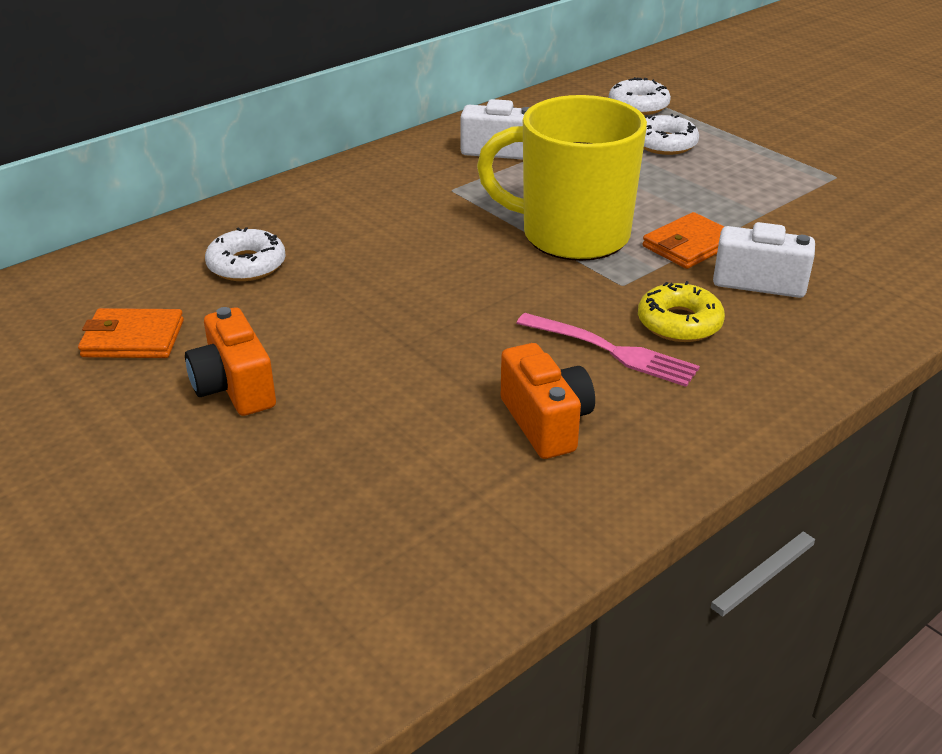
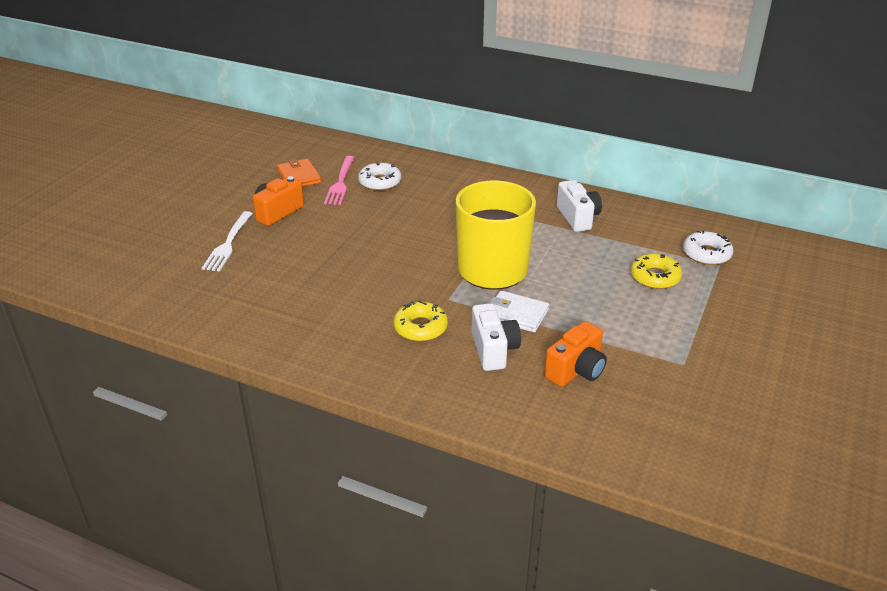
camera: 65 degrees right, 0 degrees up
orange camera [501,343,595,459] -> orange camera moved to [544,321,607,387]
pink fork [517,313,700,387] -> pink fork moved to [324,156,355,205]
orange wallet [642,212,724,269] -> white wallet [489,290,549,333]
white donut [644,114,699,155] -> yellow donut [631,253,682,289]
none -> white fork [202,211,253,272]

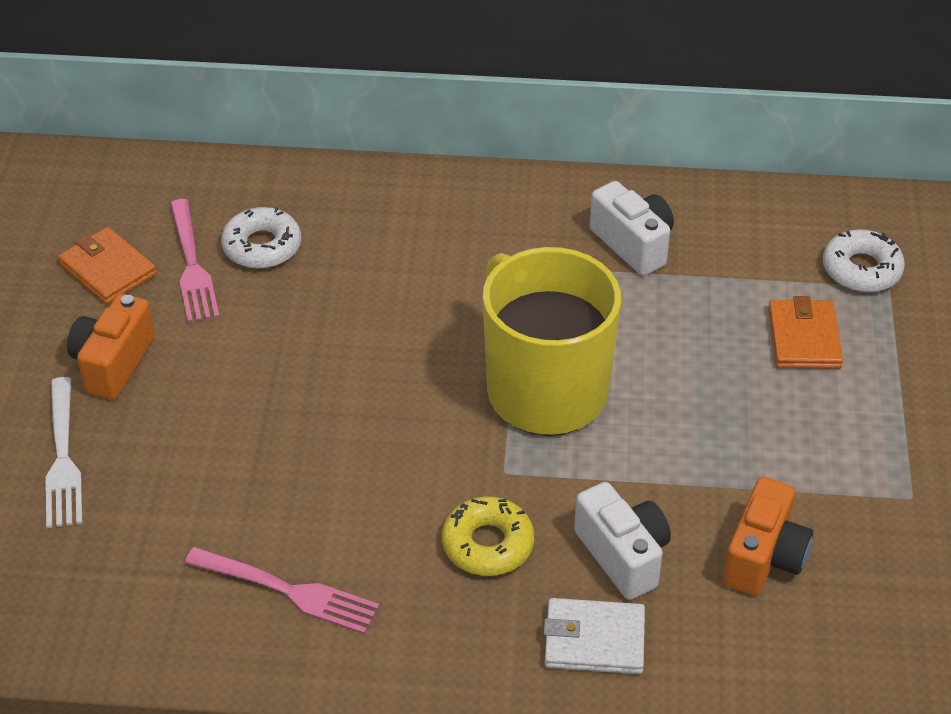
camera: 20 degrees left, 10 degrees up
white wallet [489,290,549,333] -> white wallet moved to [544,598,645,674]
yellow donut [631,253,682,289] -> orange wallet [768,296,843,369]
none -> pink fork [185,547,379,634]

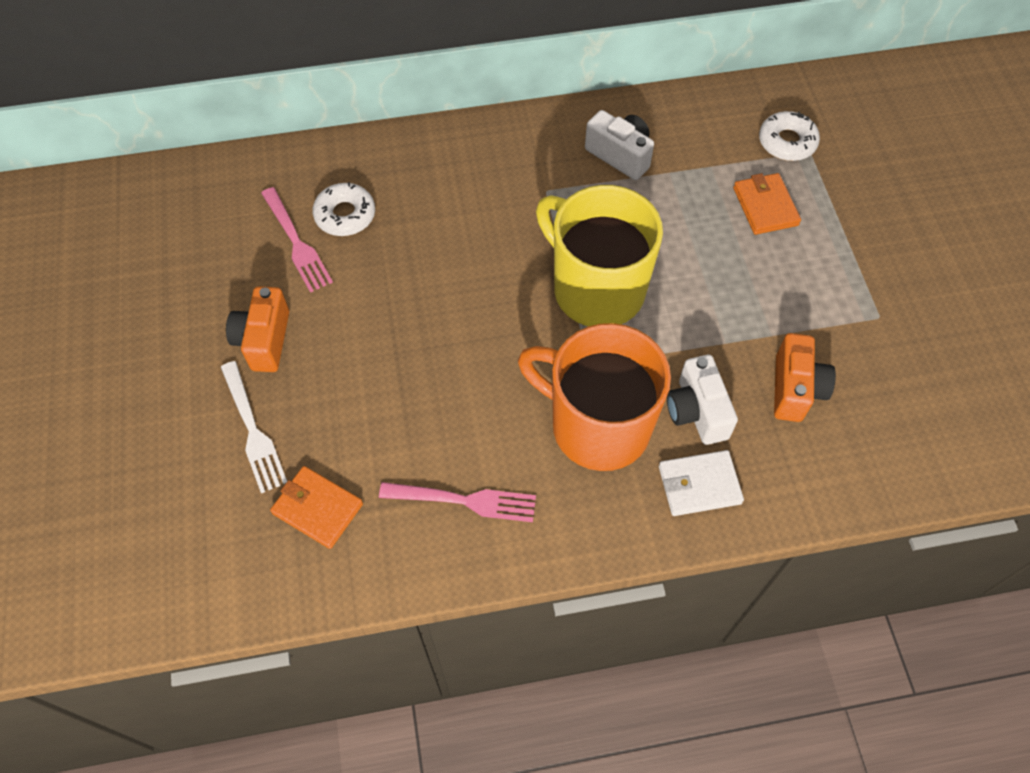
camera: 15 degrees left, 15 degrees up
orange wallet [58,227,157,304] -> orange wallet moved to [270,466,363,549]
yellow donut [442,496,534,576] -> orange mug [518,323,671,471]
white camera [574,482,671,600] -> white camera turned 150 degrees counterclockwise [667,355,738,445]

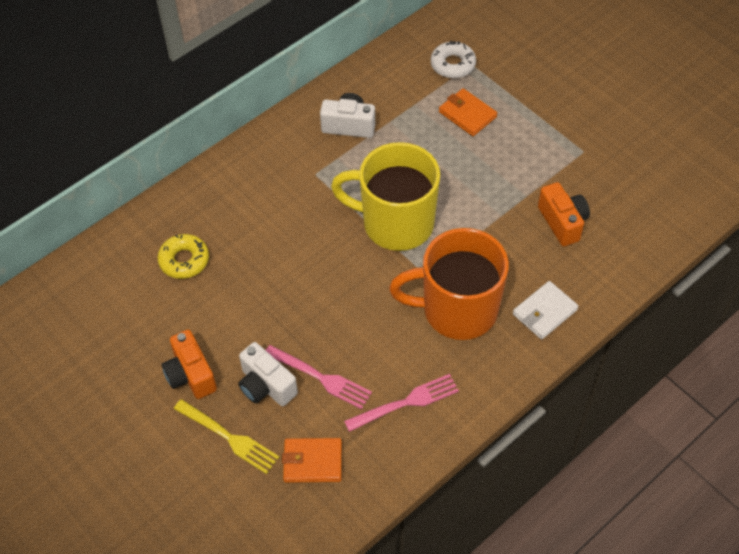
camera: 30 degrees left, 5 degrees down
white fork [221,361,287,494] -> yellow fork [174,399,279,474]
pink fork [261,187,333,293] -> pink fork moved to [266,345,372,409]
white donut [312,182,375,236] -> yellow donut [157,234,209,279]
white camera [667,355,738,445] -> white camera moved to [238,342,298,406]

